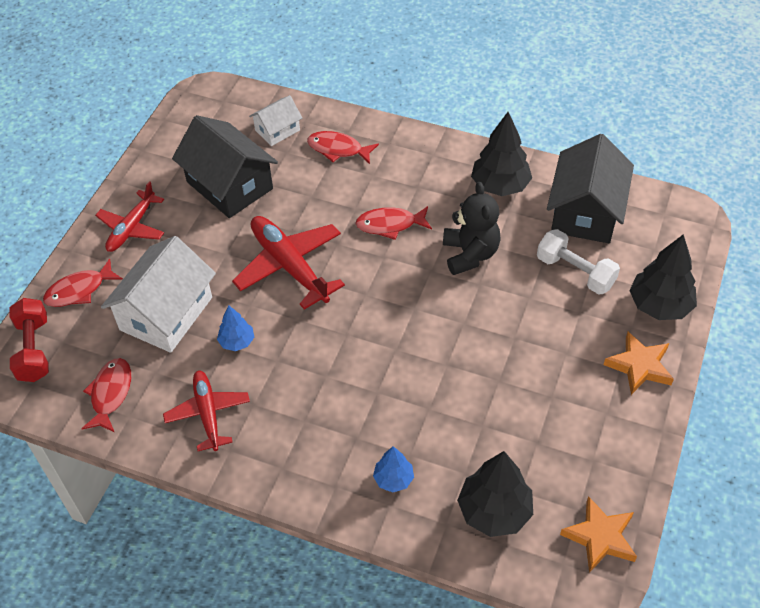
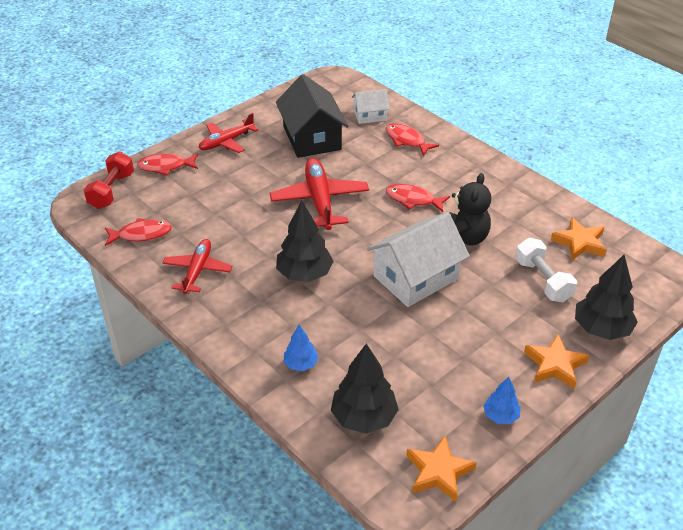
camera: 25 degrees right, 10 degrees down
red fish [81,358,131,433] -> red fish turned 45 degrees clockwise [105,218,172,246]
white house [101,236,216,353] -> white house moved to [367,212,470,307]
blue tree [217,305,254,351] -> blue tree moved to [483,377,521,424]
black tree [471,112,532,196] -> black tree moved to [276,200,334,282]
black house [547,134,634,243] -> orange star [551,217,607,260]

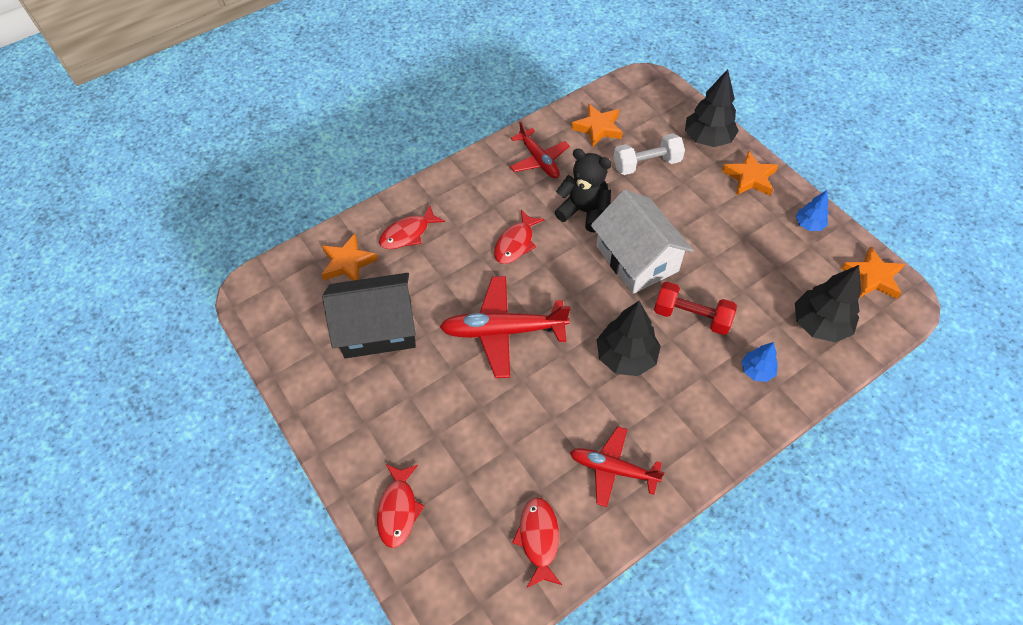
camera: 80 degrees left, 15 degrees up
red dumbbell [84,152,134,209] -> red dumbbell moved to [654,282,737,335]
red plane [199,113,259,153] -> red plane moved to [510,121,570,178]
white house [352,89,390,124] -> orange star [321,234,378,281]

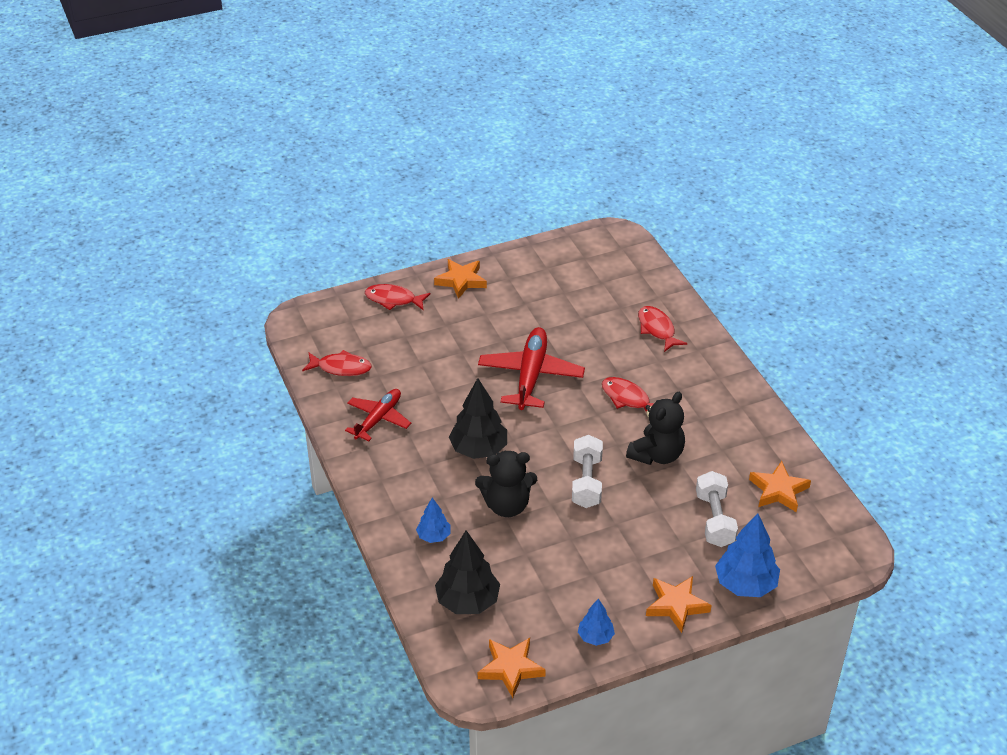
camera: 100 degrees right, 15 degrees down
orange star [321,234,378,281] -> orange star moved to [434,259,487,299]
black house [322,273,416,358] -> none
red plane [510,121,570,178] -> none
white house [591,190,694,294] -> white dumbbell [572,435,603,508]
red dumbbell [654,282,737,335] -> black teddy bear [475,451,537,517]
black tree [685,69,739,147] -> blue tree [715,513,780,597]

